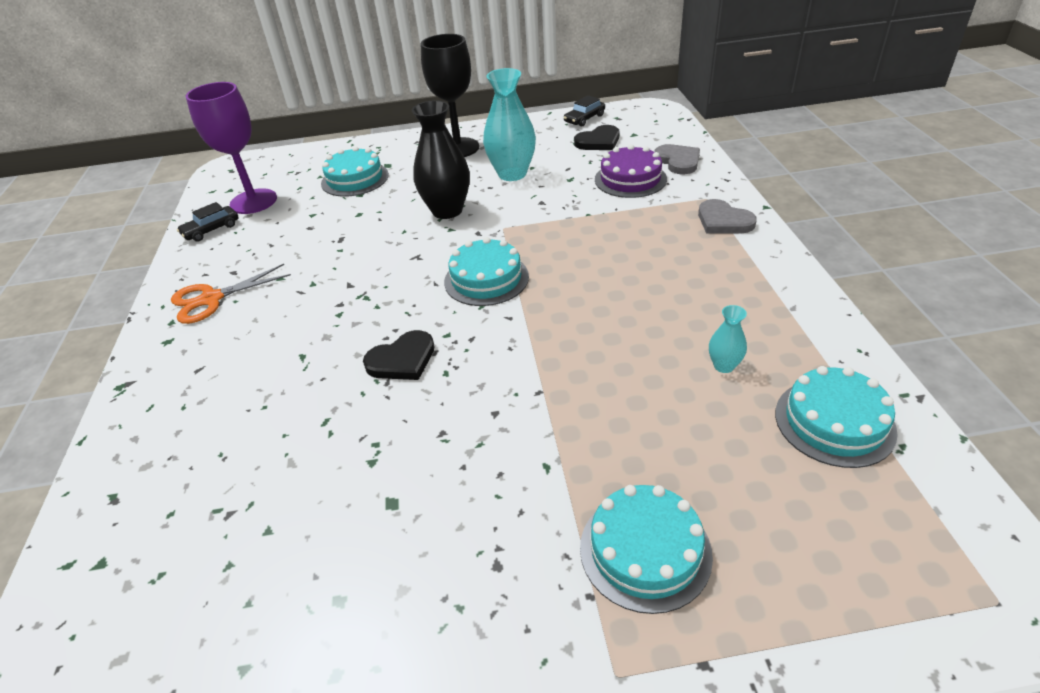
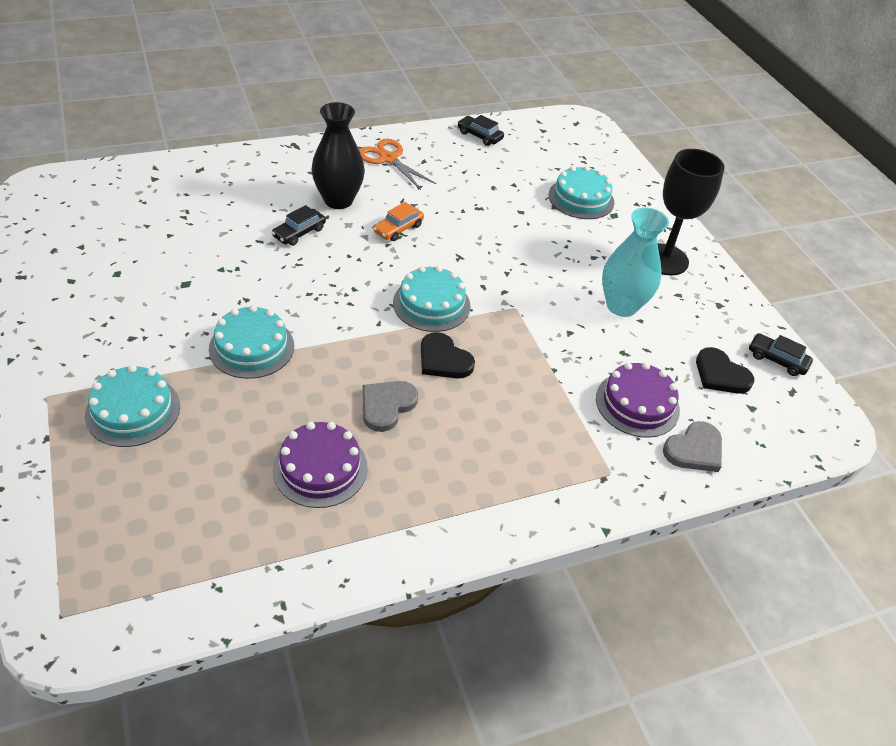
camera: 70 degrees right, 5 degrees up
purple goblet [186,82,277,214] -> none
black heart [363,330,435,380] -> black heart moved to [421,332,475,379]
black vase [412,100,470,219] -> black vase moved to [312,102,365,209]
grey heart [698,199,757,233] -> grey heart moved to [363,381,418,432]
turquoise vase [709,305,747,373] -> purple cake [273,422,368,508]
turquoise cake [775,366,898,468] -> turquoise cake moved to [209,305,294,379]
none -> black car [272,205,326,246]
none -> orange car [373,202,424,241]

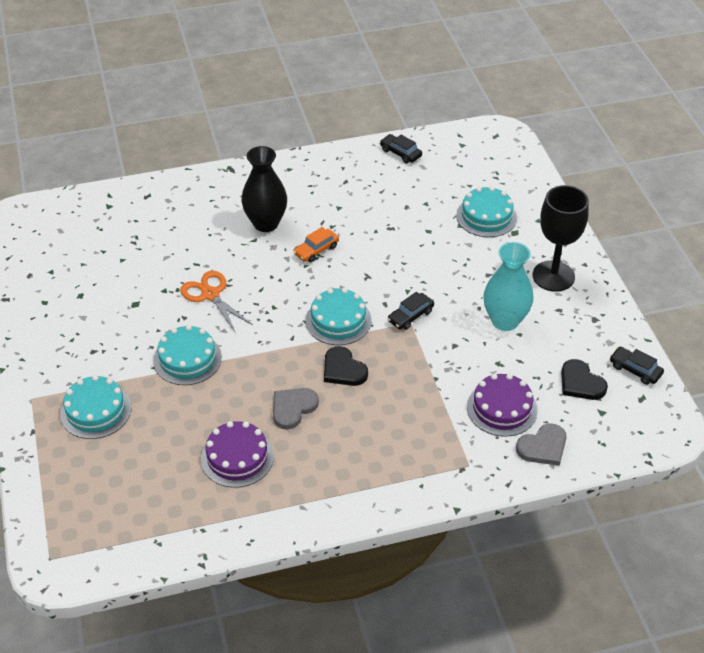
camera: 10 degrees right, 0 degrees up
black car [272,205,326,246] -> black car moved to [388,292,434,330]
orange scissors [359,139,436,190] -> orange scissors moved to [180,271,253,333]

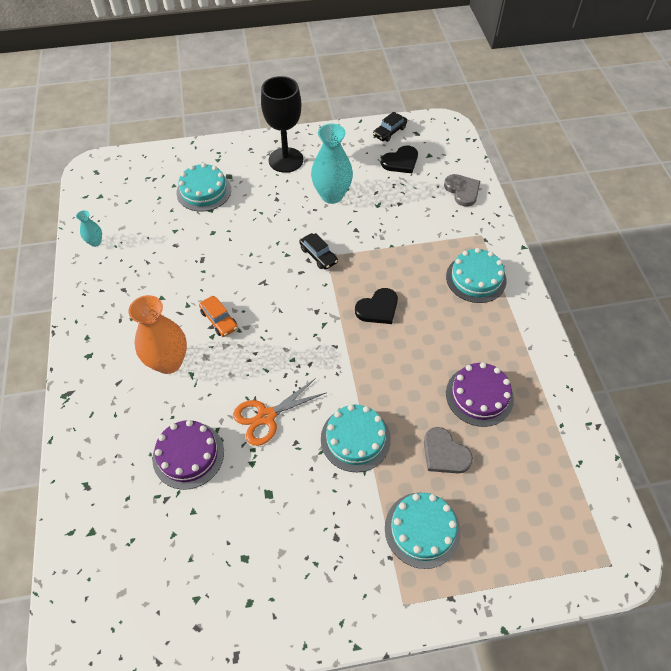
camera: 85 degrees left, 10 degrees up
black vase [241,146,287,232] -> orange vase [129,295,187,374]
grey heart [273,388,319,430] -> grey heart moved to [424,427,473,474]
turquoise cake [306,288,371,345] -> turquoise cake moved to [446,248,507,303]
black car [380,134,422,164] -> turquoise vase [76,210,102,247]
purple cake [467,374,538,437] -> purple cake moved to [152,420,224,490]

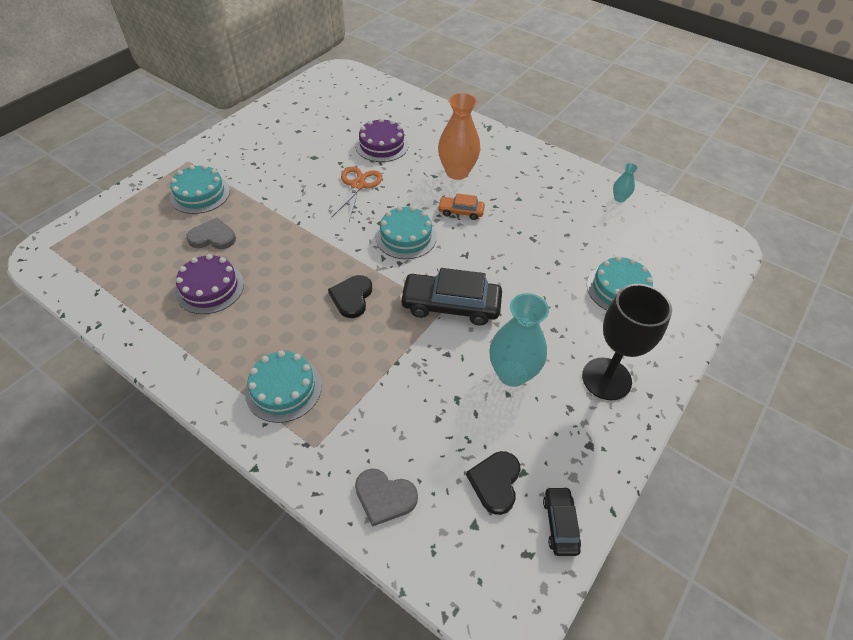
camera: 135 degrees right, 5 degrees down
black car [299,233,338,270] -> black car [400,268,502,325], size x1.89
turquoise cake [321,405,391,472] -> turquoise cake moved to [375,206,437,259]

